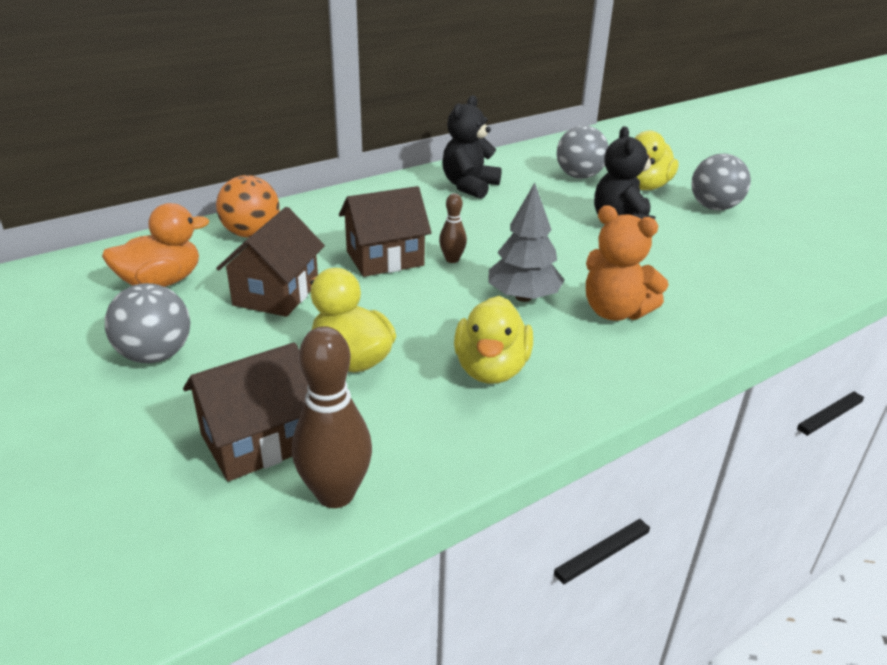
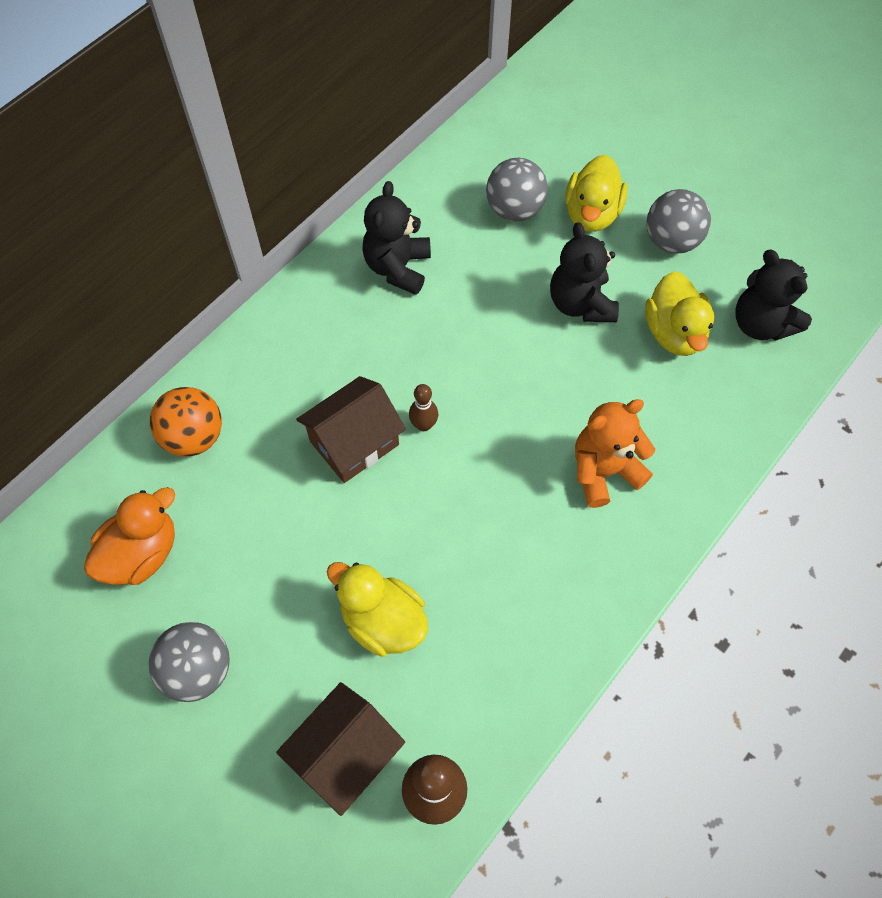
camera: 15 degrees left, 30 degrees up
brown house [216,207,325,317] -> none
yellow duck [454,296,533,384] -> yellow duck moved to [645,271,714,356]
grey tree [488,183,565,302] -> none
orange teddy bear [586,205,668,321] -> orange teddy bear turned 135 degrees clockwise [575,399,655,508]
none -> black teddy bear [735,249,812,341]

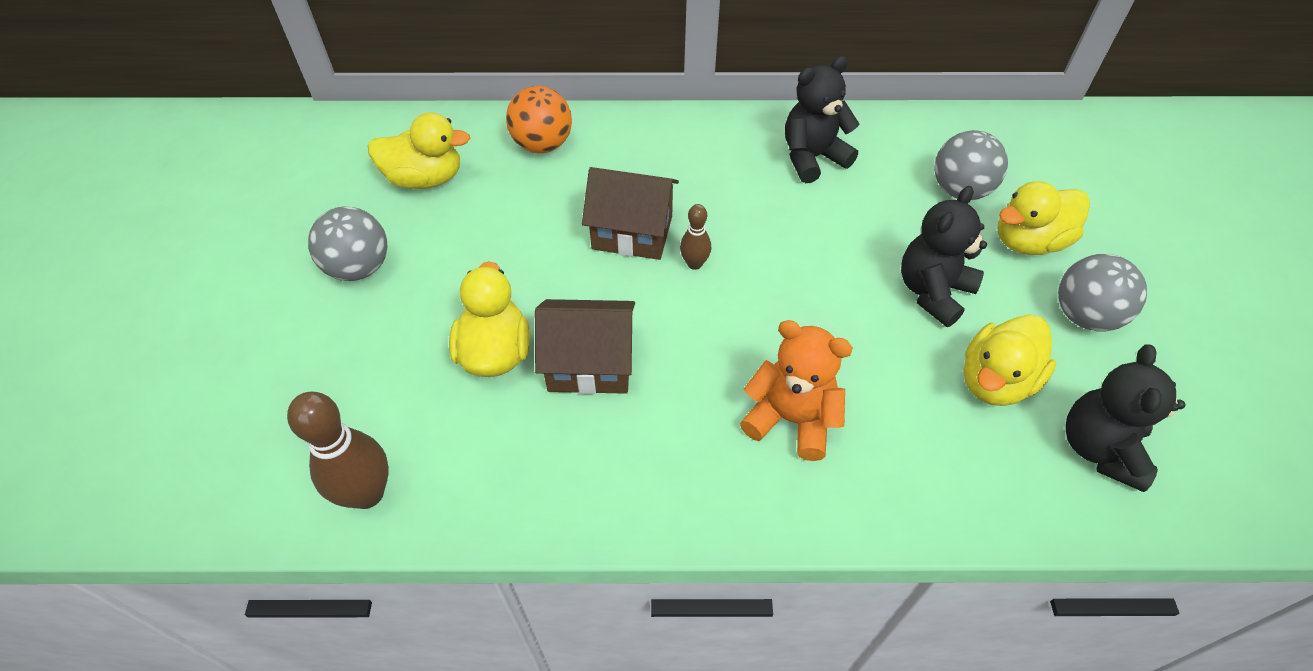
camera: 50 degrees right, 10 degrees down
orange duck [84,487,175,585] -> yellow duck [368,112,470,189]
brown house [276,682,405,816] -> brown house moved to [535,299,635,394]

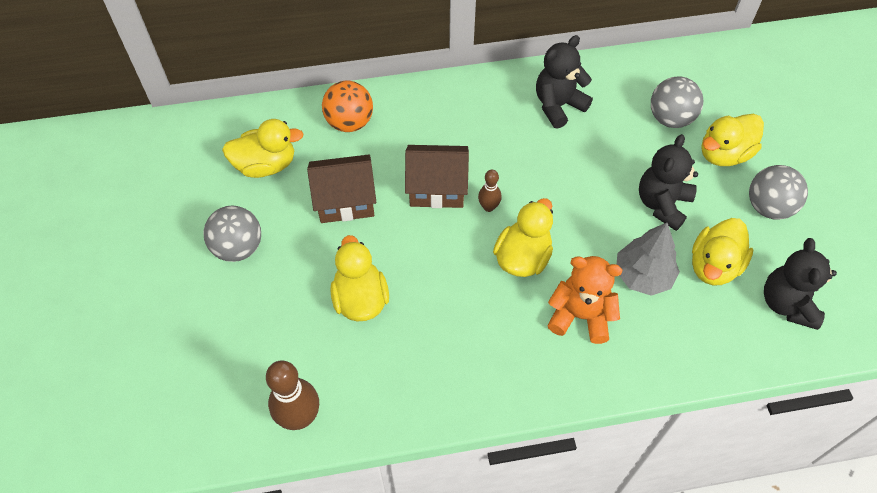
camera: 10 degrees left, 5 degrees up
brown house [535,299,635,394] -> brown house moved to [307,155,376,223]
none -> yellow duck [493,198,553,277]
none -> grey tree [617,222,680,296]

